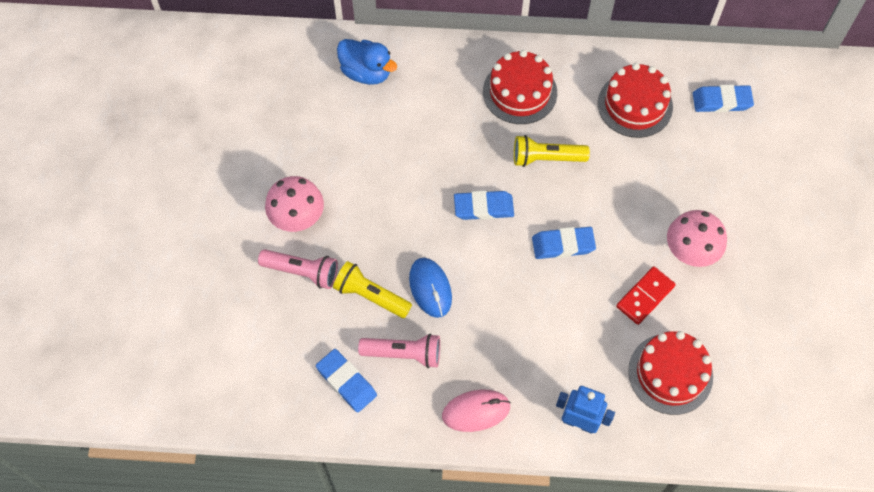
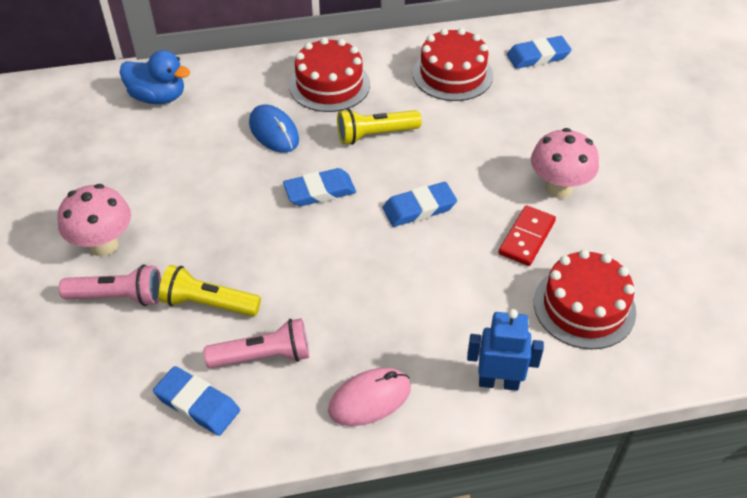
camera: 15 degrees left, 15 degrees down
blue mouse [409,258,452,318] -> blue mouse moved to [249,105,299,153]

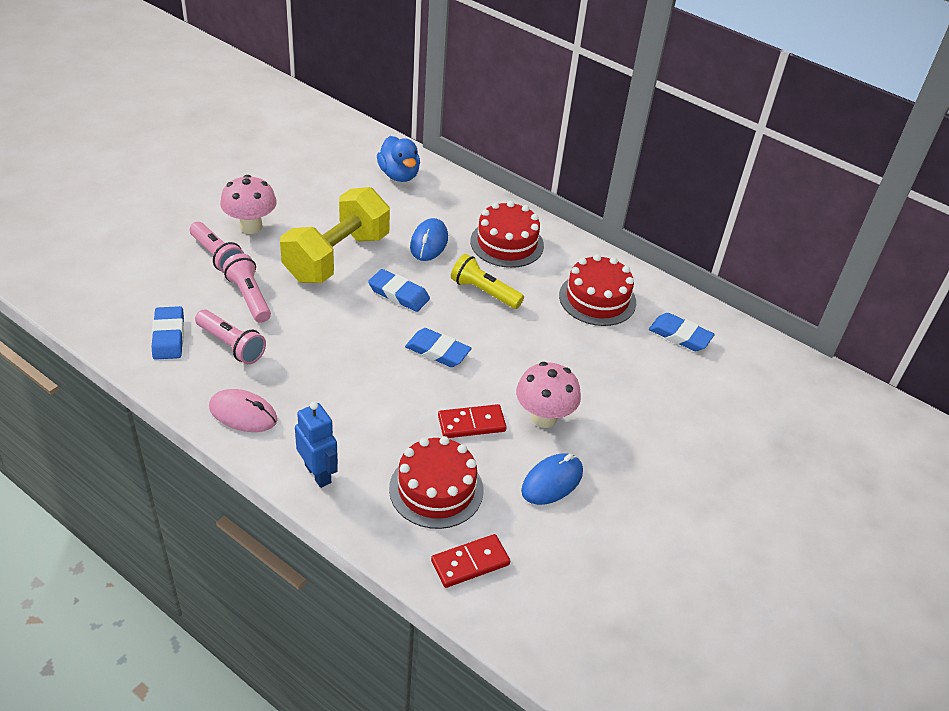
camera: 45 degrees right, 5 degrees down
yellow flashlight [159,265,261,317] -> pink flashlight [223,253,271,323]
none -> yellow dumbbell [280,187,390,283]
none -> red domino [431,534,510,588]
none -> blue mouse [521,453,583,505]

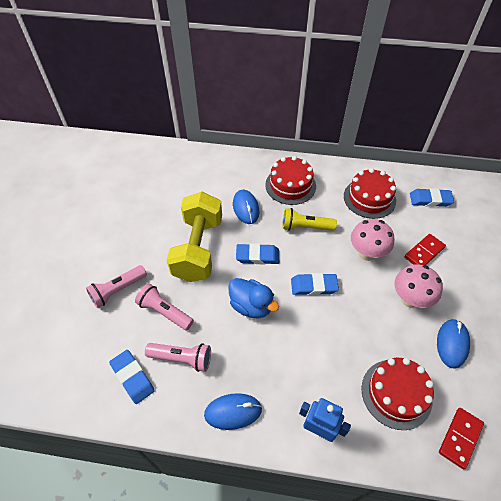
camera: 25 degrees left, 10 degrees up
pink flashlight [190,222,244,273] -> pink flashlight turned 120 degrees clockwise [86,265,147,308]
pink mouse [209,389,277,432] -> blue mouse [204,393,262,430]
pink mushroom [220,175,277,234] -> pink mushroom moved to [351,219,395,261]
blue duck [377,136,420,182] -> blue duck moved to [229,278,279,318]
red domino [438,404,507,438] -> red domino moved to [404,234,446,265]

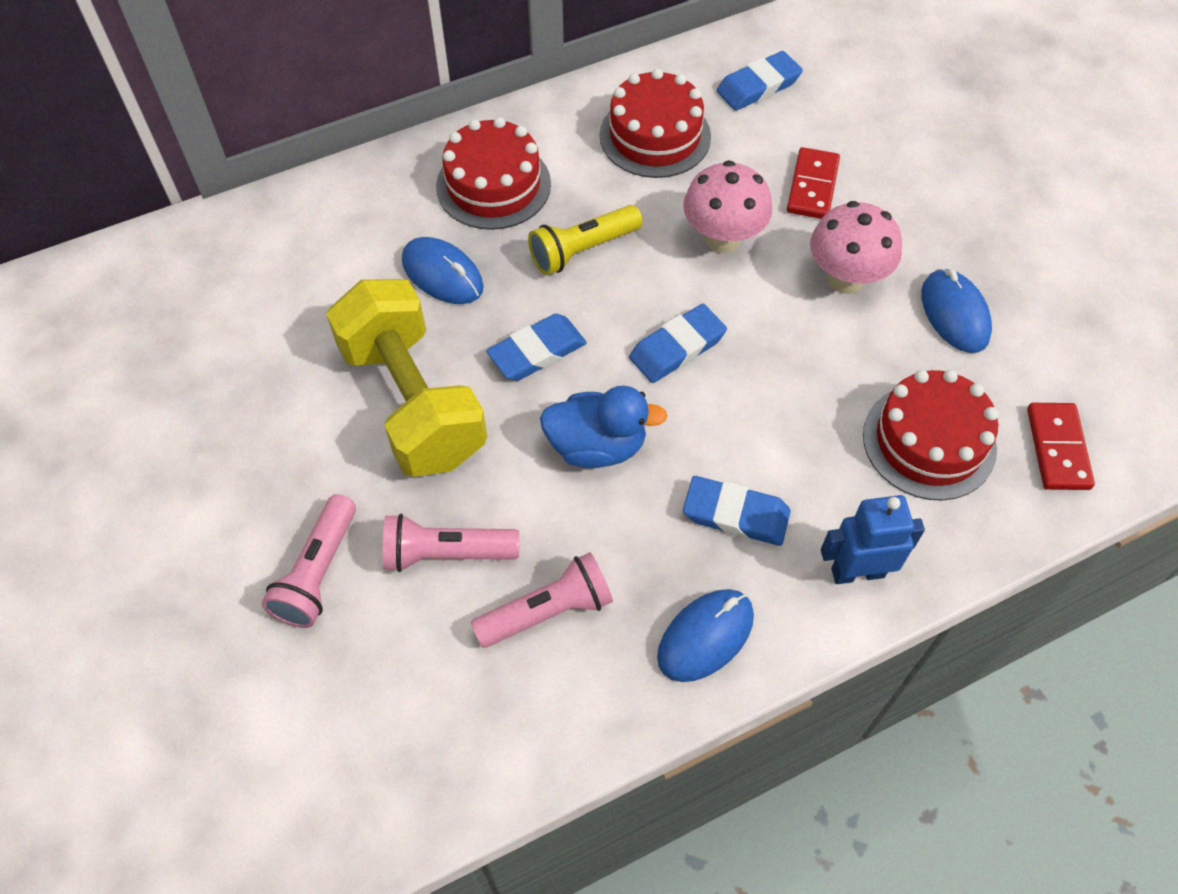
camera: 35 degrees left, 5 degrees up
blue eraser [109,350,155,404] -> blue eraser moved to [683,476,791,546]

